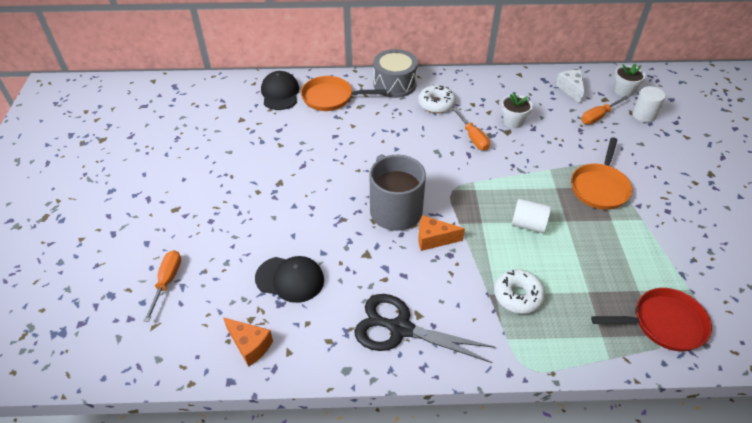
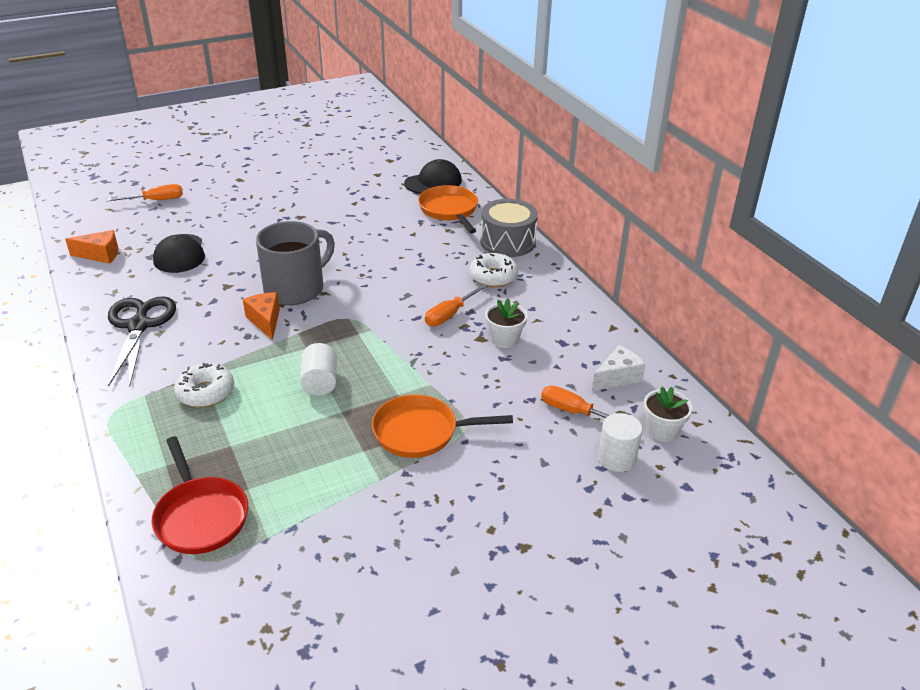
camera: 65 degrees right, 10 degrees down
orange cheese [223,317,273,367] -> orange cheese turned 105 degrees counterclockwise [65,230,118,264]

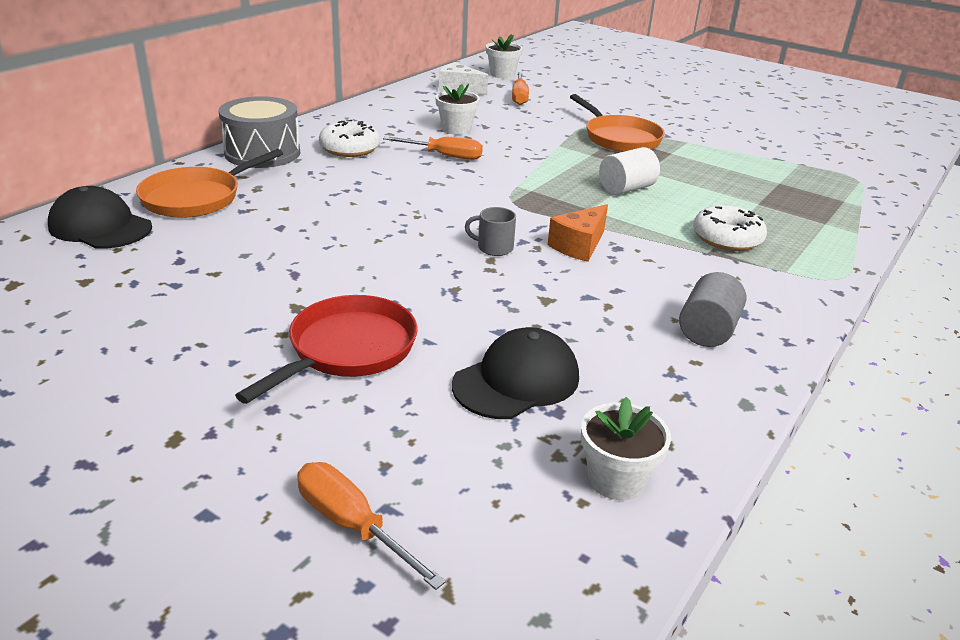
camera: 120 degrees left, 5 degrees down
orange cheese [65,230,118,264] -> white flower pot [581,397,671,500]
black scissors [108,296,176,387] -> grey cylinder [679,272,746,347]
red pan [152,436,248,554] -> red pan moved to [235,295,418,404]
grey mug [256,221,335,305] -> grey mug [465,207,516,256], size x0.40
white cylinder [598,413,642,472] -> none

